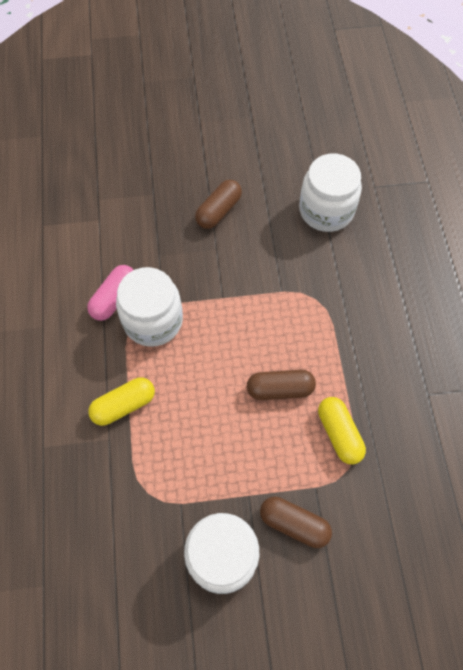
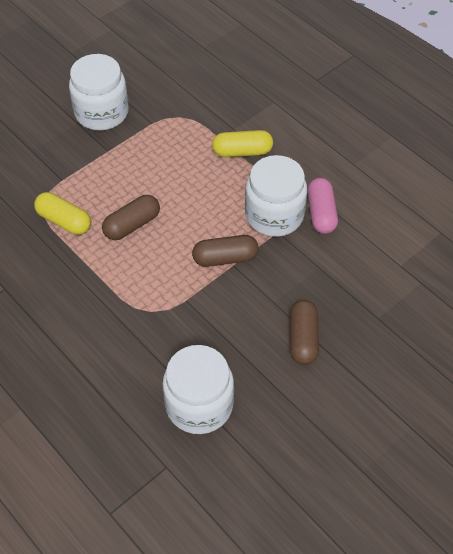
camera: 145 degrees right, 10 degrees down
yellow capsule [88,377,155,426] -> yellow capsule turned 60 degrees clockwise [212,130,273,157]
brown capsule [260,497,332,548] -> brown capsule moved to [192,235,259,267]

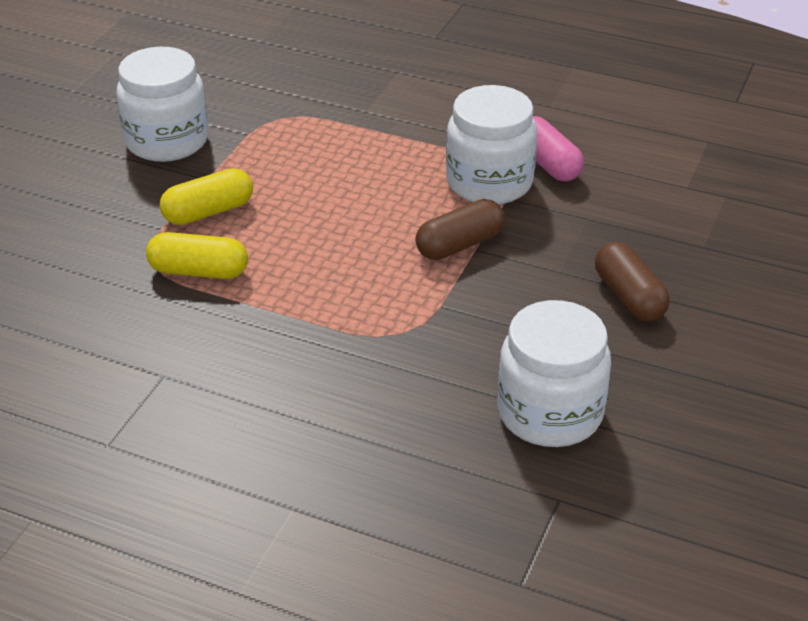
camera: 25 degrees left, 15 degrees down
brown capsule [102,195,160,240] -> none
yellow capsule [212,130,273,157] -> yellow capsule moved to [160,168,253,225]

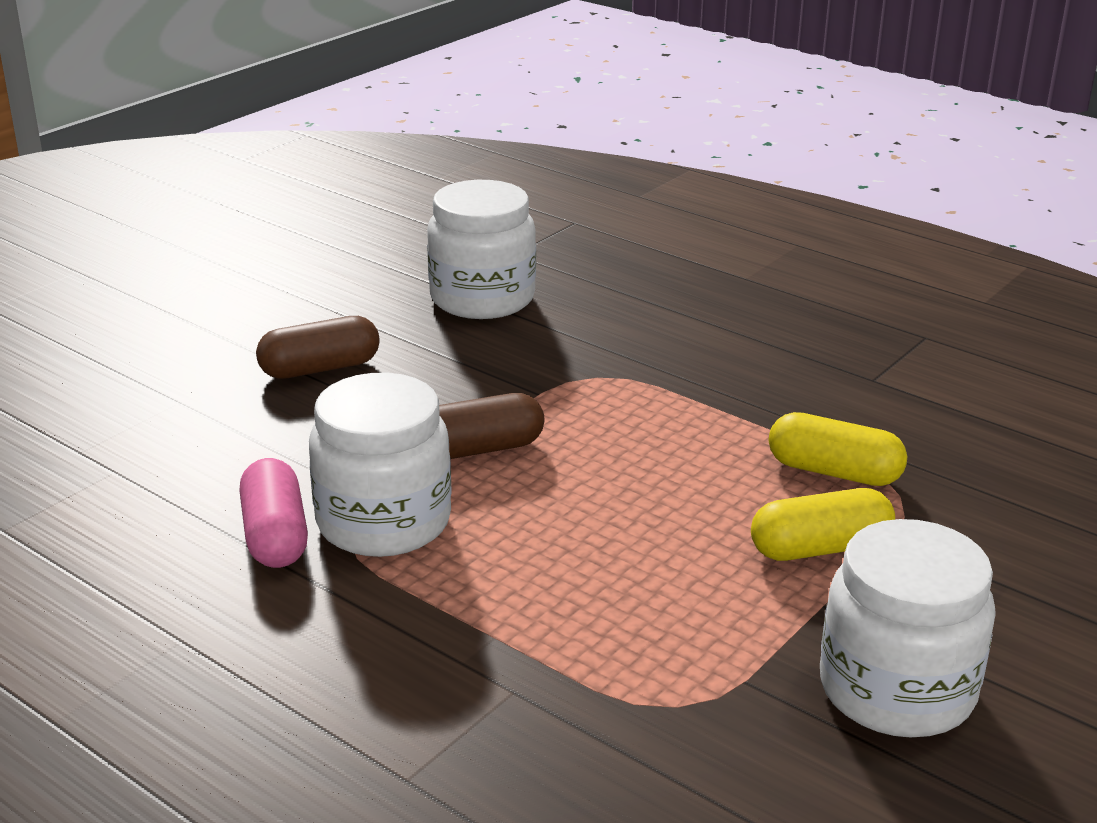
camera: 165 degrees left, 10 degrees down
brown capsule [595,242,670,322] -> brown capsule turned 75 degrees clockwise [256,316,380,379]

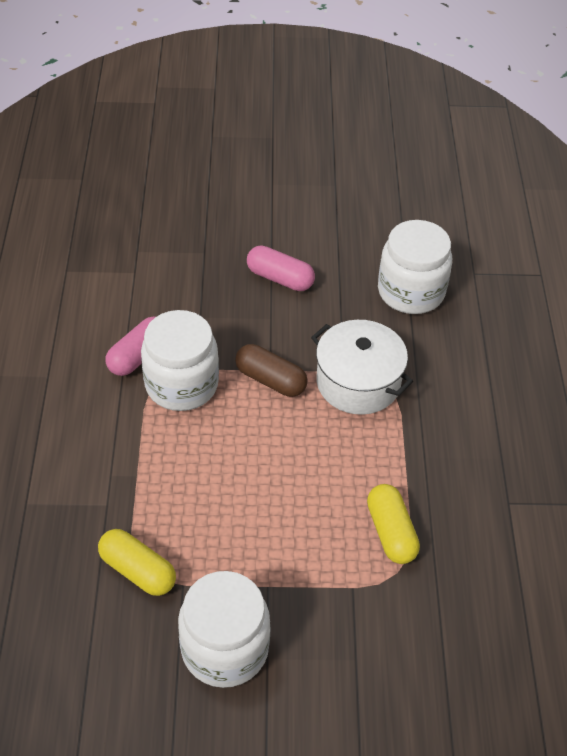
camera: 50 degrees right, 20 degrees up
brown capsule [256,316,380,379] -> pink capsule [247,245,315,291]
yellow capsule [751,488,895,561] -> yellow capsule moved to [98,529,176,596]
none -> white pot [311,320,413,415]

